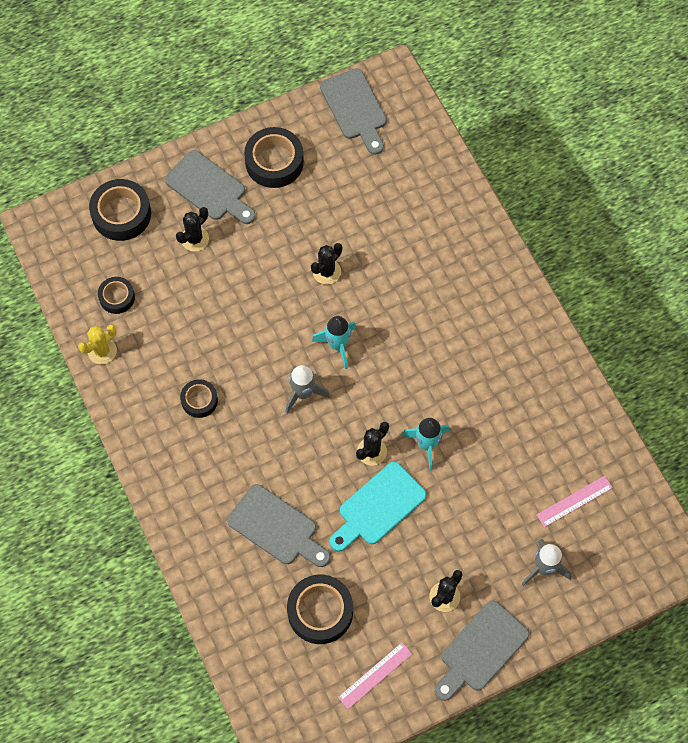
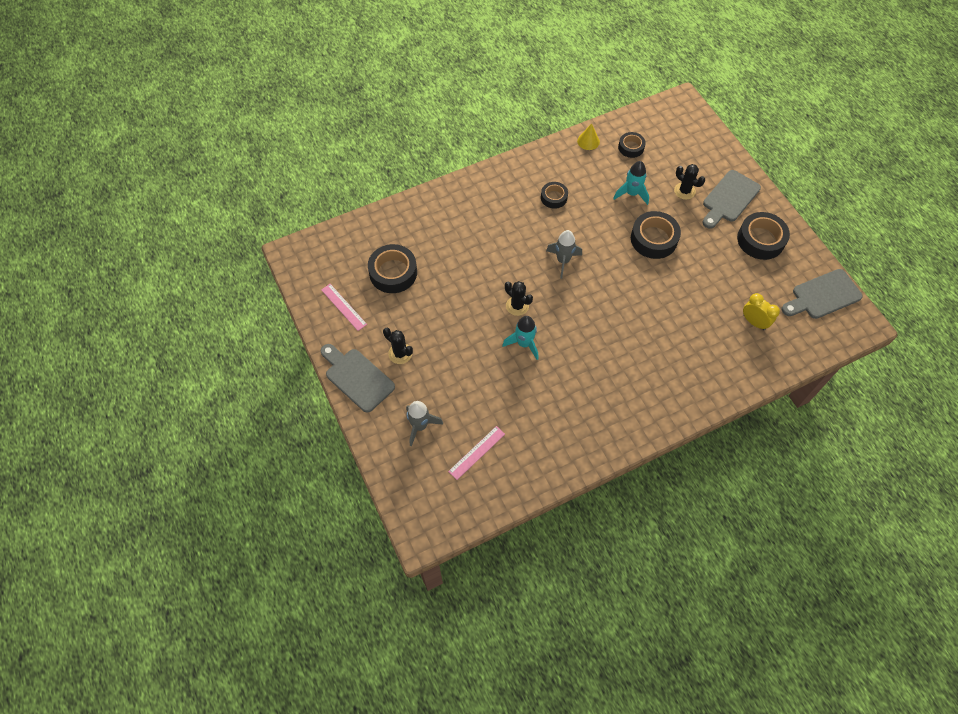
camera: 90 degrees right, 5 degrees down
yellow cactus [78,324,117,364] -> yellow cone [577,124,600,150]
black tape [89,179,151,241] -> black tape moved to [631,211,681,259]
grey cutting board [227,484,330,567] -> none
black cactus [311,243,342,285] -> none
turquoise rocket [312,316,356,369] -> turquoise rocket moved to [613,161,649,205]
turquoise cutting board [329,462,427,552] -> none
pink ruler [537,476,613,527] -> pink ruler turned 75 degrees clockwise [448,426,505,480]
none -> yellow clock [743,293,780,330]

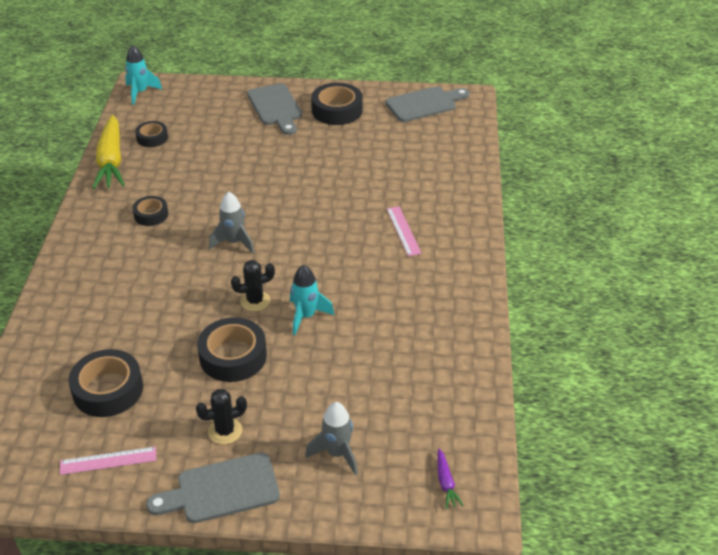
camera: 60 degrees left, 20 degrees down
pink ruler [448,426,505,480] -> pink ruler moved to [387,206,422,256]
yellow cone [577,124,600,150] -> yellow carrot [92,115,125,189]
turquoise rocket [613,161,649,205] -> turquoise rocket moved to [125,45,162,105]
black tape [631,211,681,259] -> black tape moved to [197,317,267,382]
black cactus [674,164,705,200] -> none
yellow clock [743,293,780,330] -> none
grey cutting board [782,269,863,319] -> grey cutting board turned 120 degrees counterclockwise [385,86,470,122]
none -> purple carrot [438,449,464,509]

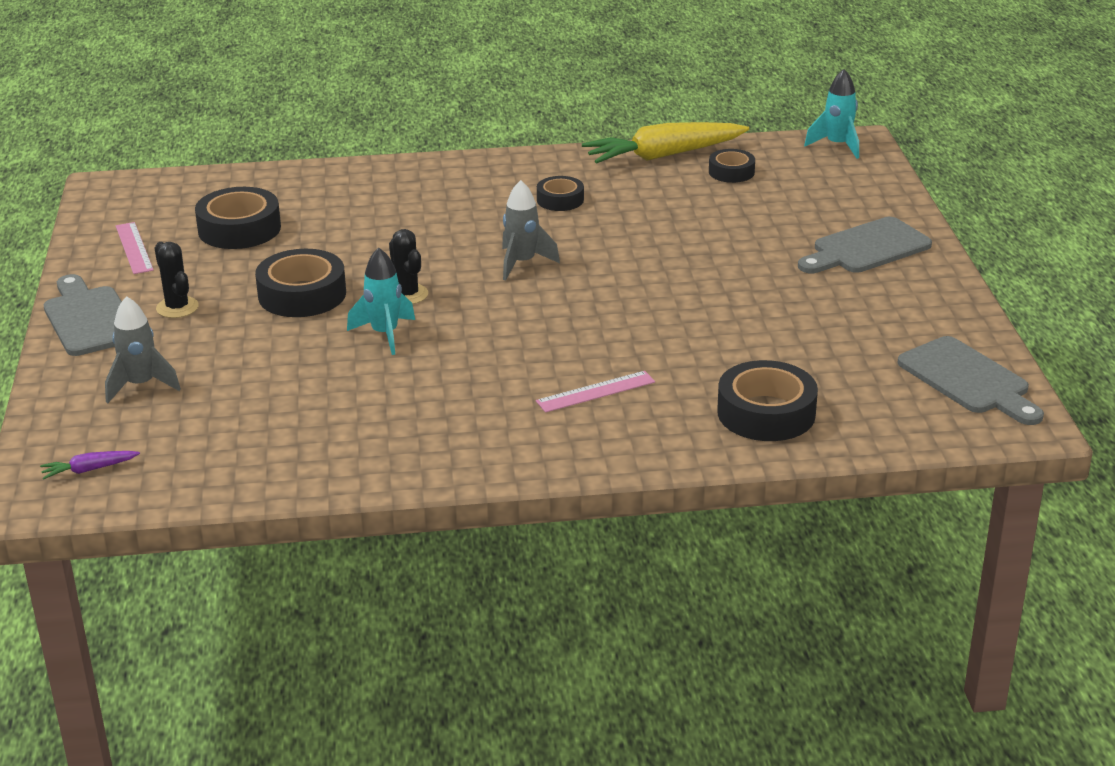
camera: 80 degrees right, 10 degrees down
black tape [311,83,363,125] -> black tape moved to [717,360,818,441]

